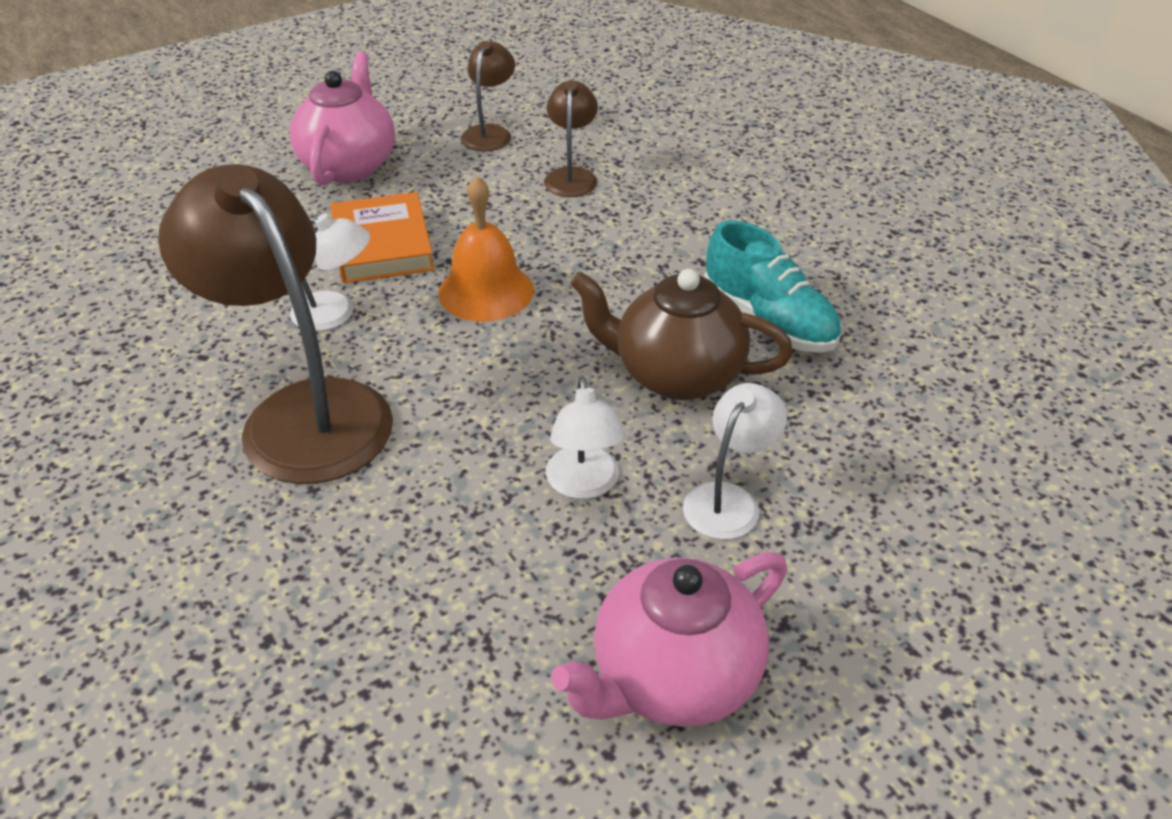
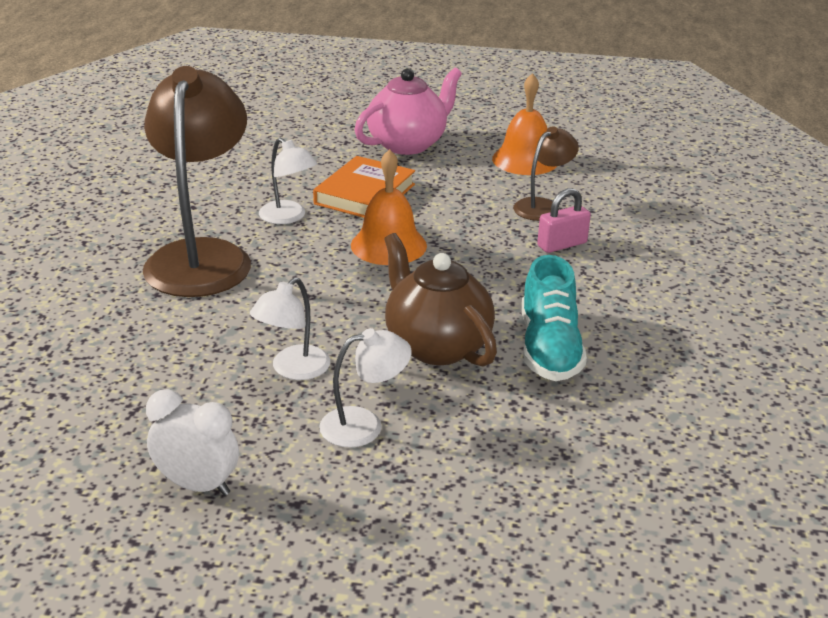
camera: 40 degrees right, 10 degrees down
brown lamp [461,41,515,151] -> orange bell [492,73,557,175]
pink teapot [551,552,787,727] -> white clock [146,389,239,496]
none -> pink padlock [537,188,591,253]

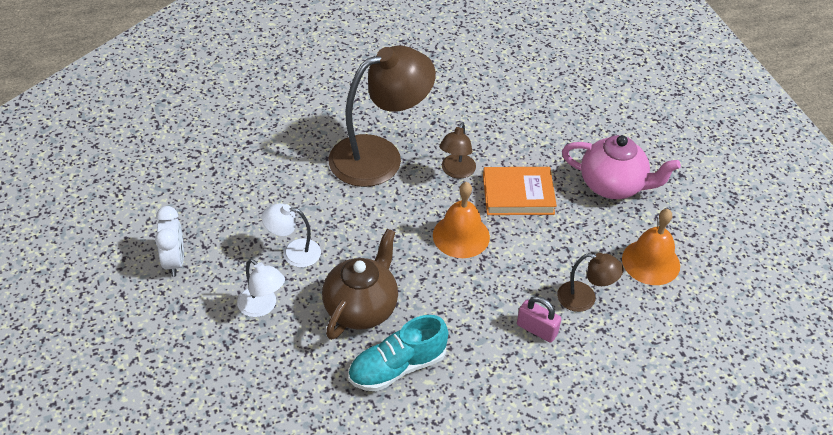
camera: 60 degrees right, 15 degrees up
white lamp [259,138,317,224] -> brown lamp [439,122,476,178]

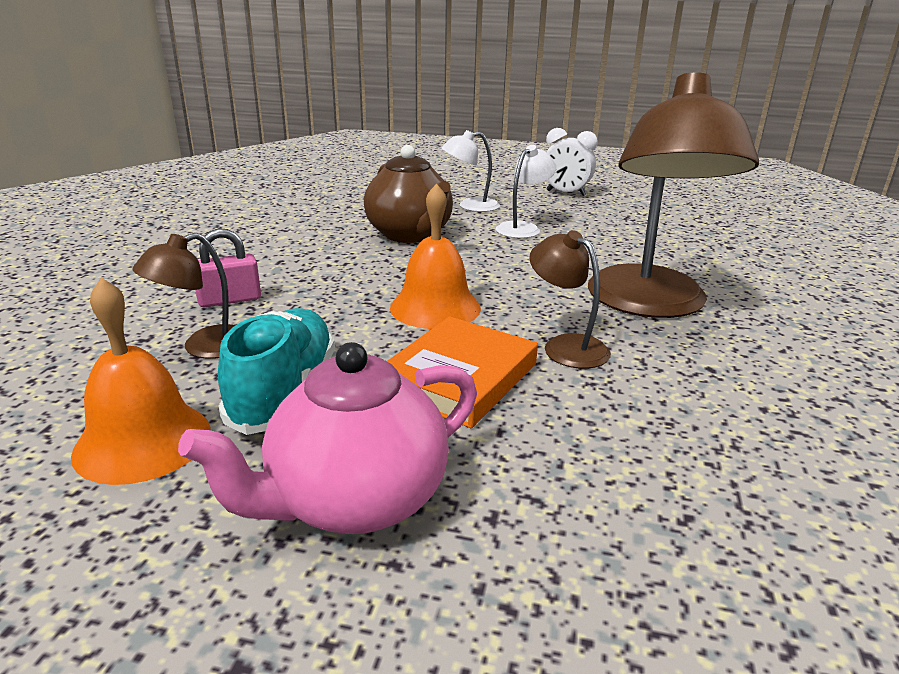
camera: 125 degrees right, 20 degrees down
turquoise shoe [348,315,448,392] -> turquoise shoe moved to [218,308,335,435]

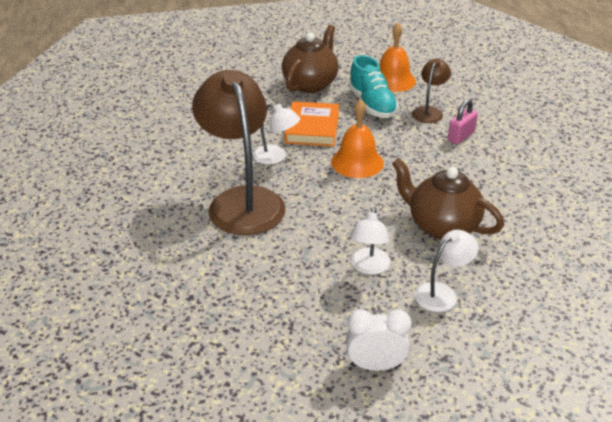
camera: 155 degrees right, 10 degrees up
pink teapot [178,342,477,534] -> brown teapot [282,25,338,93]
brown lamp [529,230,611,369] -> white lamp [253,104,300,164]

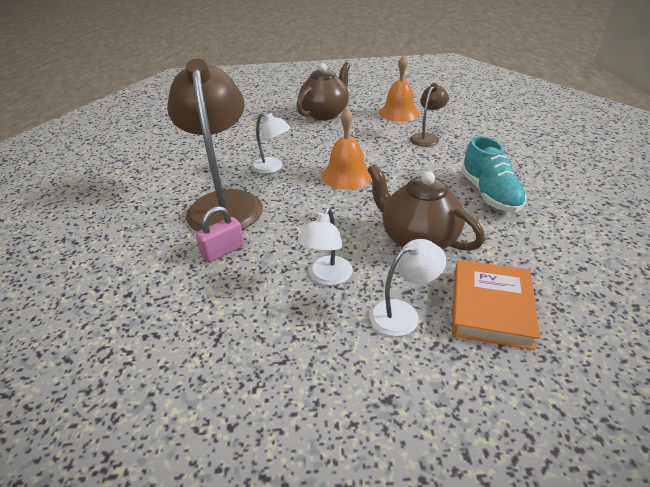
camera: 10 degrees right, 0 degrees up
orange book [285,101,339,146] -> orange book moved to [452,260,540,350]
white clock [346,309,412,371] -> none
turquoise shoe [348,55,399,118] -> turquoise shoe moved to [461,136,527,212]
pink padlock [448,99,478,144] -> pink padlock moved to [196,206,244,263]

